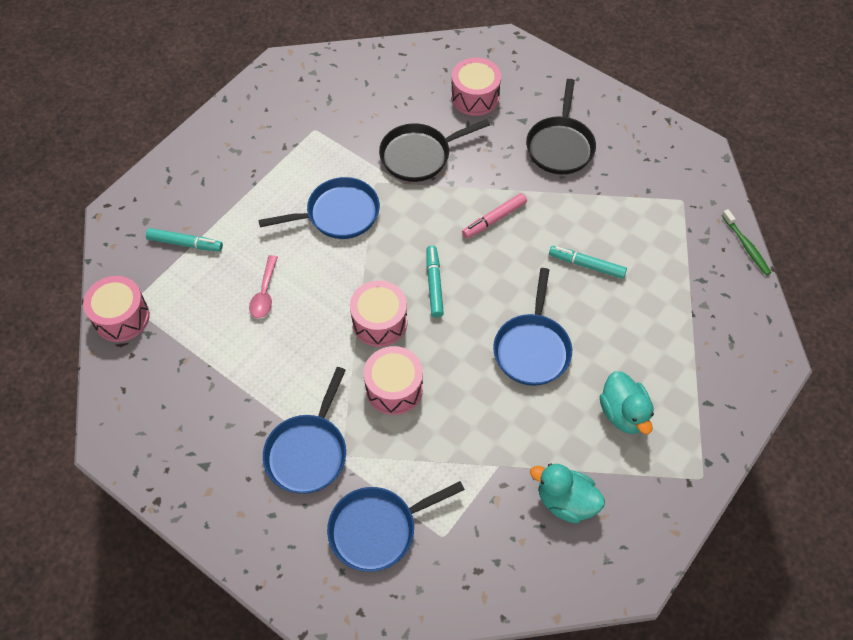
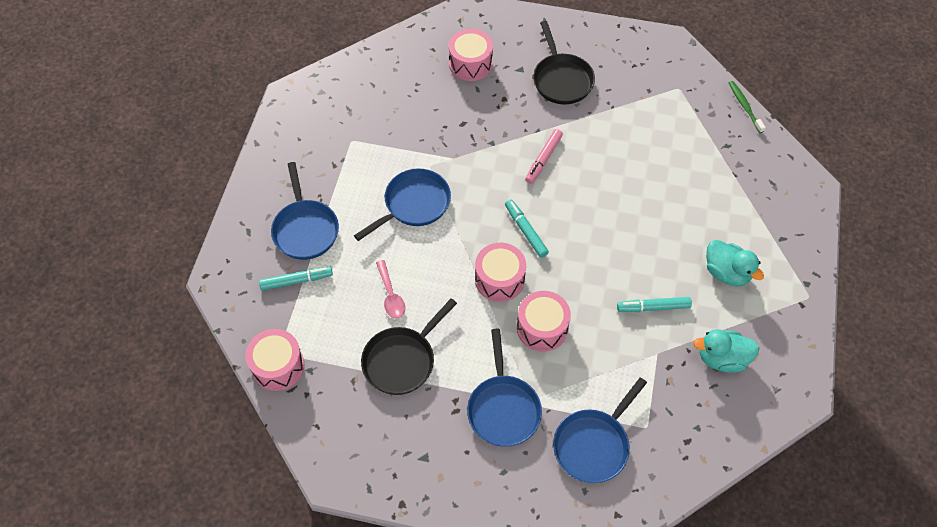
camera: 25 degrees left, 0 degrees up
black pan [379,119,490,182] -> black pan moved to [361,298,457,395]
blue pan [493,268,572,386] -> blue pan moved to [271,162,339,260]
turquoise marker [549,246,627,279] -> turquoise marker moved to [617,297,692,312]
green toothbrush [722,209,771,275] -> green toothbrush turned 150 degrees counterclockwise [729,81,766,133]

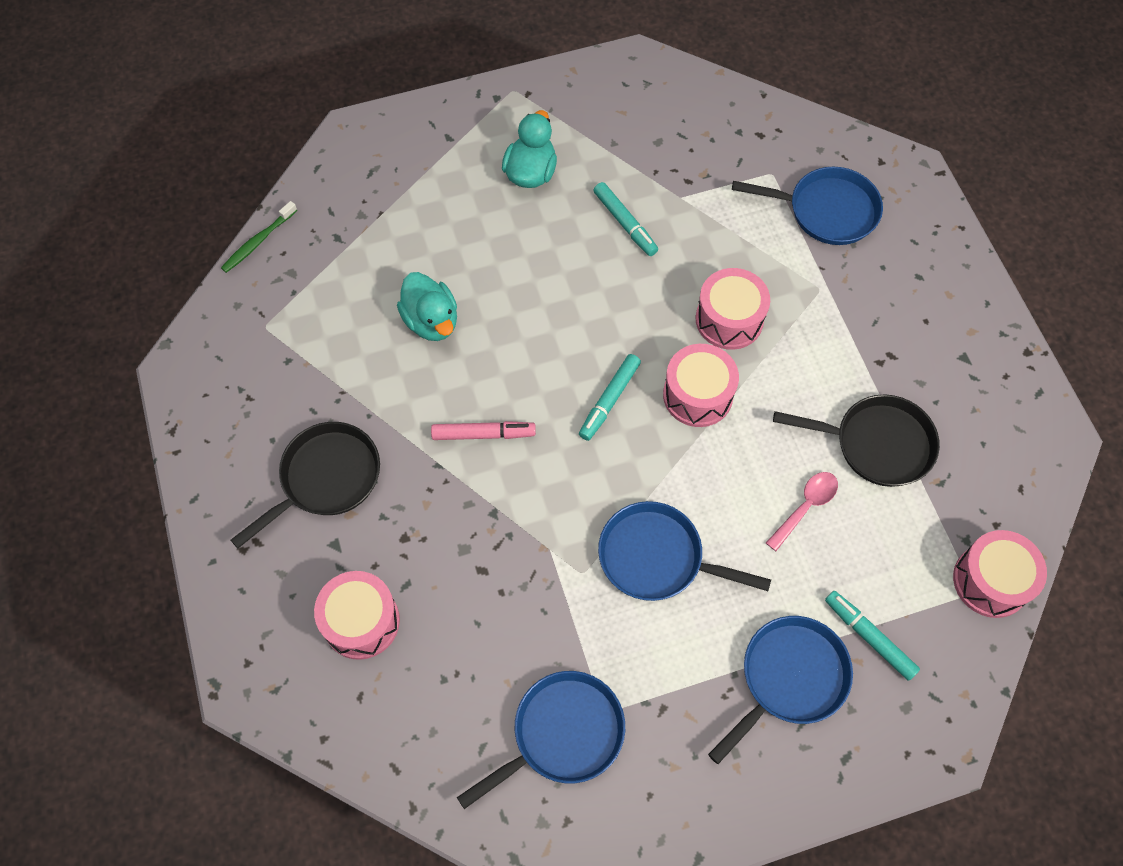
camera: 120 degrees left, 5 degrees up
blue pan [467,329,542,447] -> blue pan moved to [457,671,625,809]
turquoise duck [693,329,759,373] -> turquoise duck moved to [397,272,457,341]

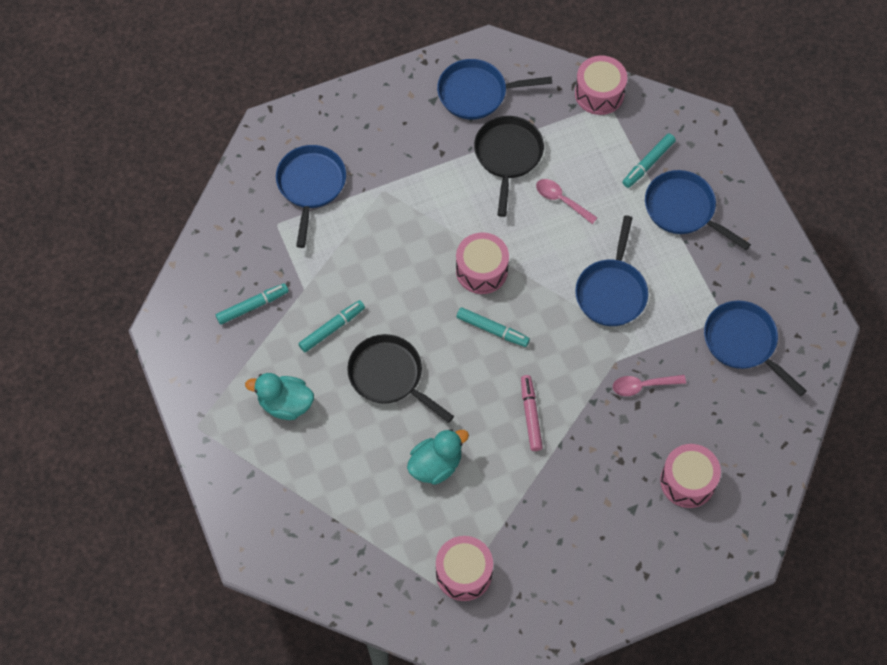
camera: 95 degrees left, 0 degrees up
green toothbrush [221,201,297,273] -> none
black pan [231,422,380,548] -> black pan moved to [347,334,454,423]
pink drum [696,268,770,350] -> pink drum moved to [436,536,493,601]
none -> turquoise marker [216,283,289,325]
none -> blue pan [437,59,552,119]
none -> pink spoon [613,375,686,396]

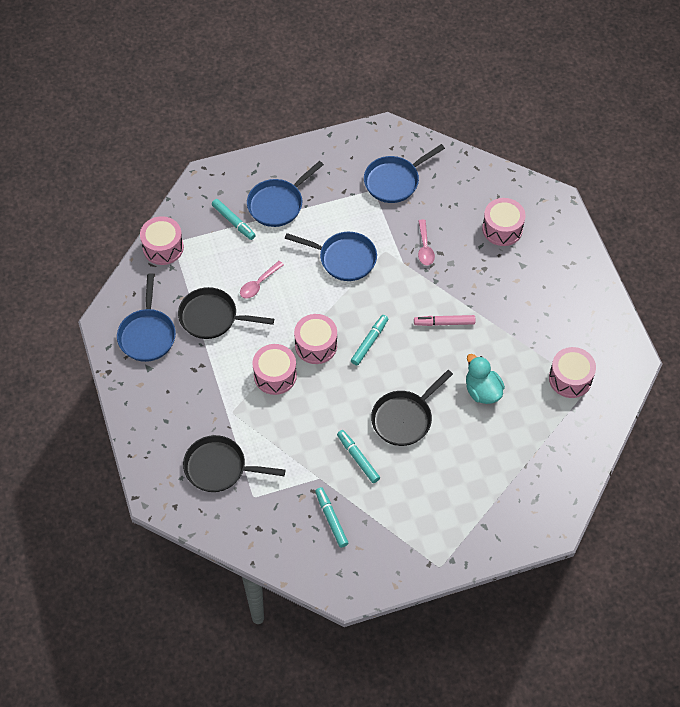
camera: 85 degrees left, 5 degrees down
turquoise duck [245,373,314,420] -> none
blue pan [276,145,346,248] -> black pan [183,435,286,492]
none -> pink drum [252,344,297,395]

